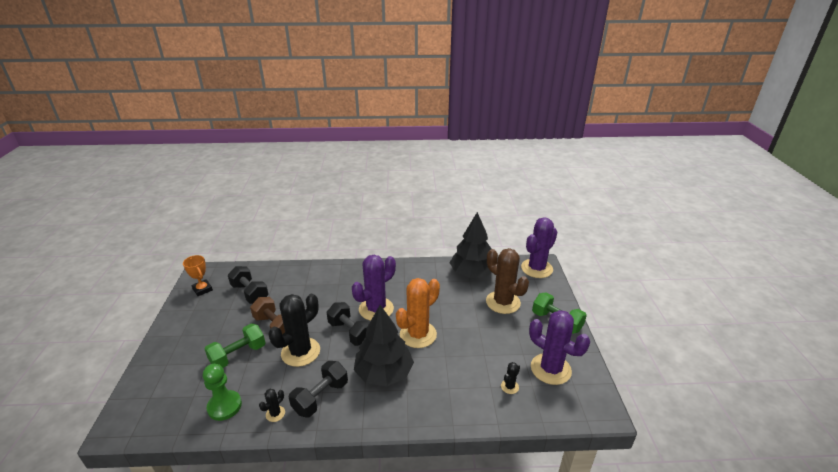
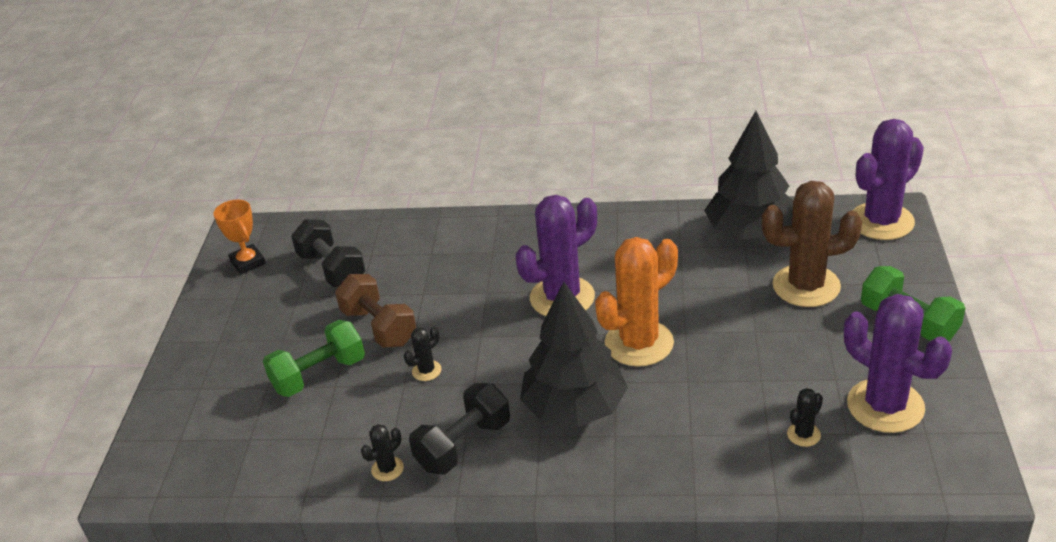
camera: 10 degrees right, 5 degrees up
green pawn [203,364,242,421] -> none
black cactus [269,294,320,367] -> black cactus [404,327,441,381], size x0.43
black dumbbell [327,302,370,346] -> none
brown cactus [486,248,529,314] -> brown cactus turned 60 degrees counterclockwise [761,181,862,307]

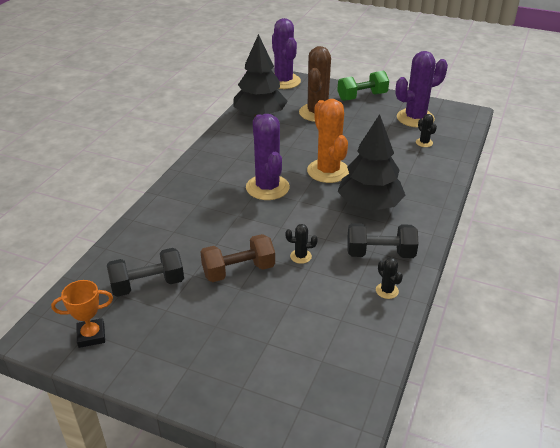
camera: 75 degrees left, 0 degrees up
green dumbbell [263,320,365,397] -> none
black cactus [404,327,441,381] -> black cactus turned 60 degrees counterclockwise [285,224,318,264]
black dumbbell [409,383,510,474] -> black dumbbell turned 60 degrees counterclockwise [347,223,418,258]

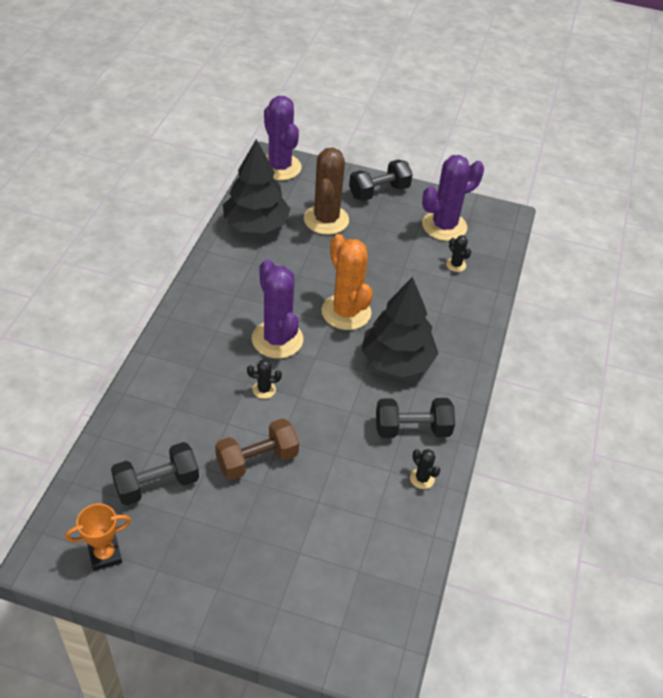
camera: 10 degrees left, 10 degrees up
black cactus [285,224,318,264] -> black cactus moved to [247,359,282,399]
green dumbbell [337,70,389,101] -> black dumbbell [349,160,413,201]

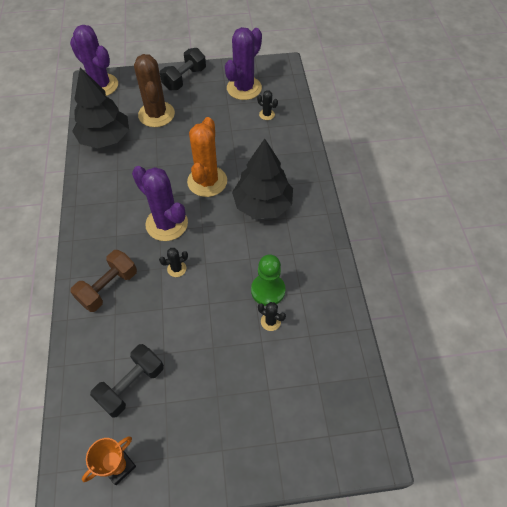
camera: 20 degrees left, 10 degrees up
brown dumbbell [215,418,299,480] -> brown dumbbell moved to [70,250,137,312]
orange cactus [322,234,373,330] -> orange cactus turned 60 degrees clockwise [187,117,227,197]
black dumbbell [376,398,455,438] -> none
black cactus [410,449,441,489] -> black cactus moved to [258,302,286,331]
none -> green pawn [251,254,286,306]

